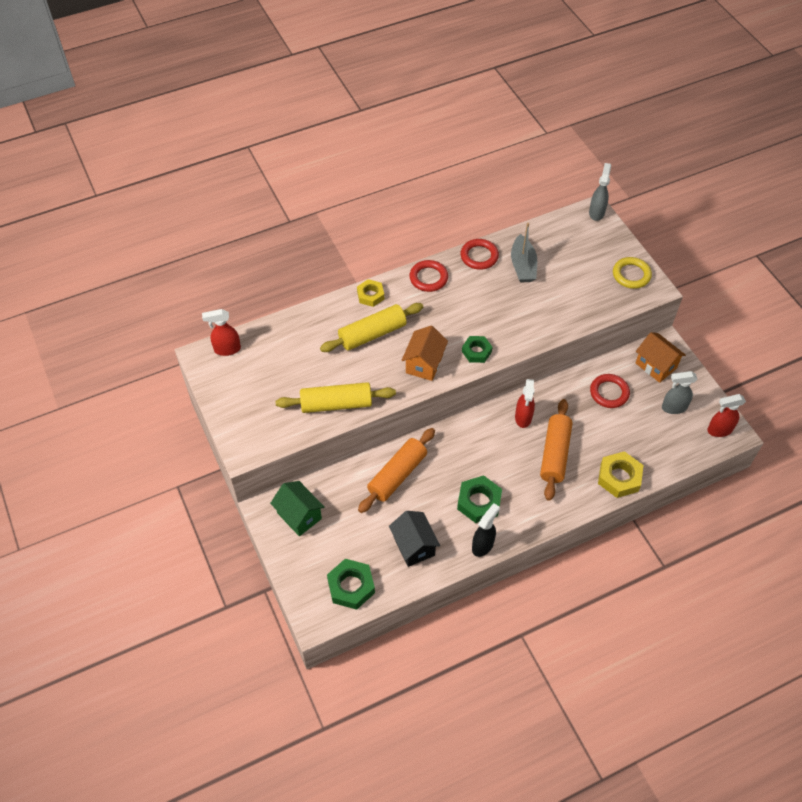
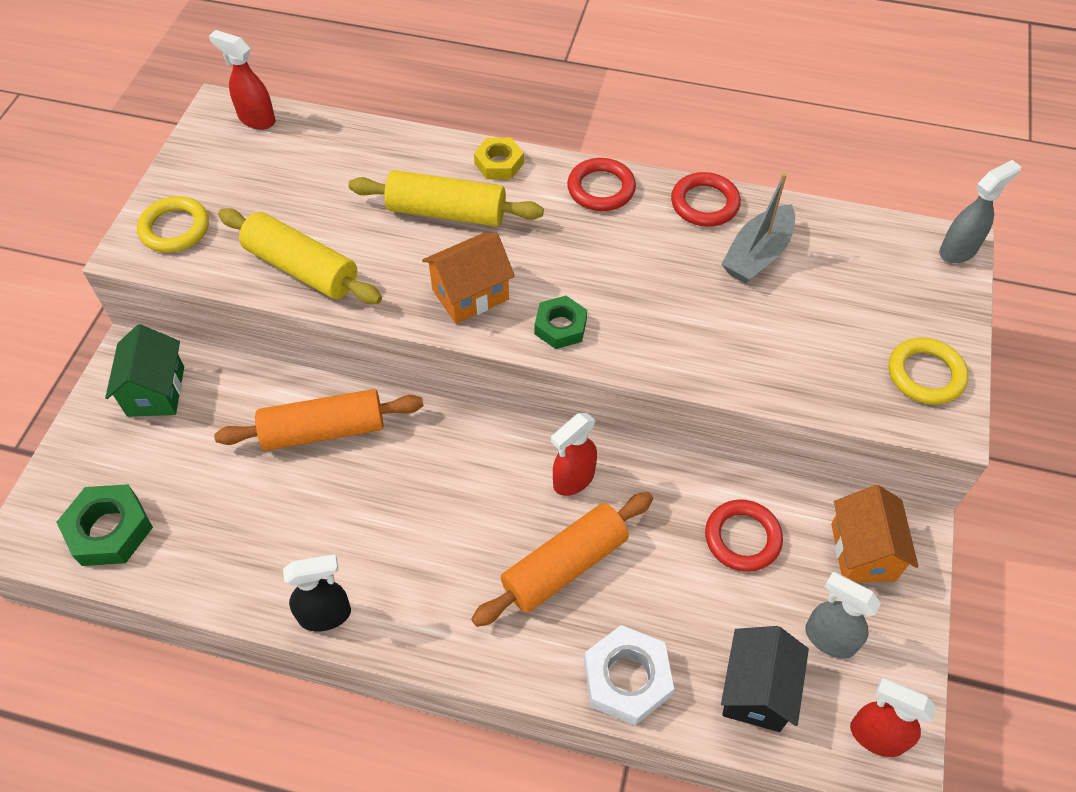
camera: 40 degrees right, 0 degrees up
black house [389,511,440,567] -> black house moved to [721,626,809,732]
green nut [457,475,502,523] -> none
yellow nut [598,451,643,498] -> white nut [584,625,674,726]
none -> yellow ring [137,196,209,252]

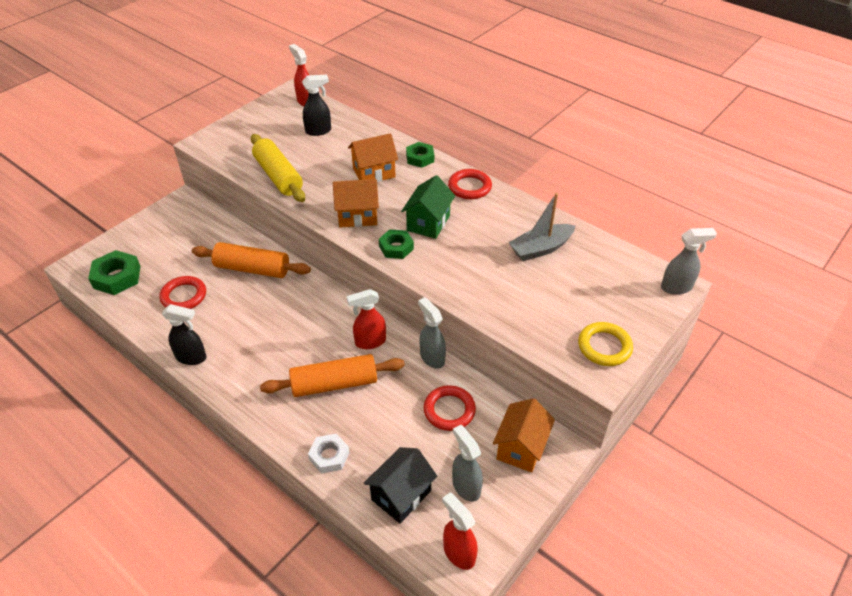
camera: 25 degrees right, 10 degrees down
green house [105,324,184,417] -> green house moved to [401,175,455,239]
yellow ring [137,196,209,252] -> none
yellow rolling pin [348,170,544,226] -> orange house [348,133,398,182]
yellow nut [474,138,524,179] -> green nut [406,142,434,168]
white nut [584,625,674,726] -> white nut [308,434,350,474], size x0.66
red ring [671,172,741,227] -> red ring moved to [160,276,206,309]
none -> black spray bottle [302,75,331,136]
none -> grey spray bottle [418,297,446,369]

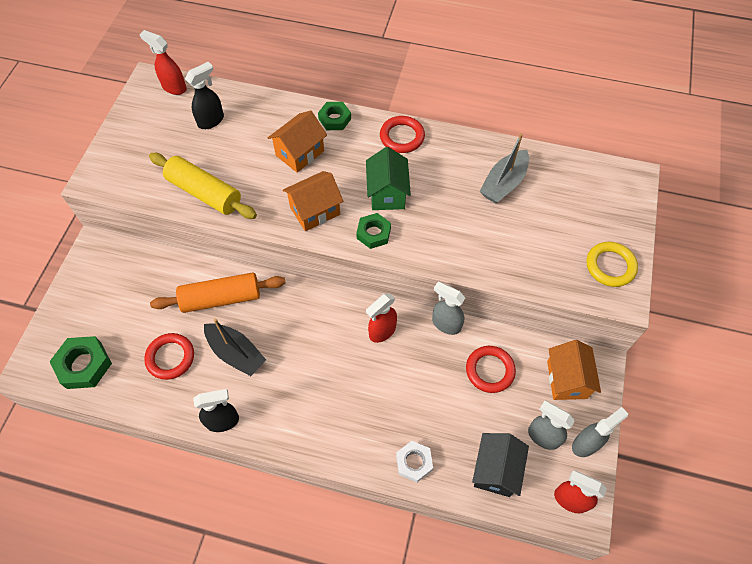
camera: 25 degrees left, 15 degrees up
orange rolling pin [260,354,405,397] -> none
grey spray bottle [661,228,717,295] -> grey spray bottle moved to [572,407,628,457]
none -> black boat [204,319,266,376]

